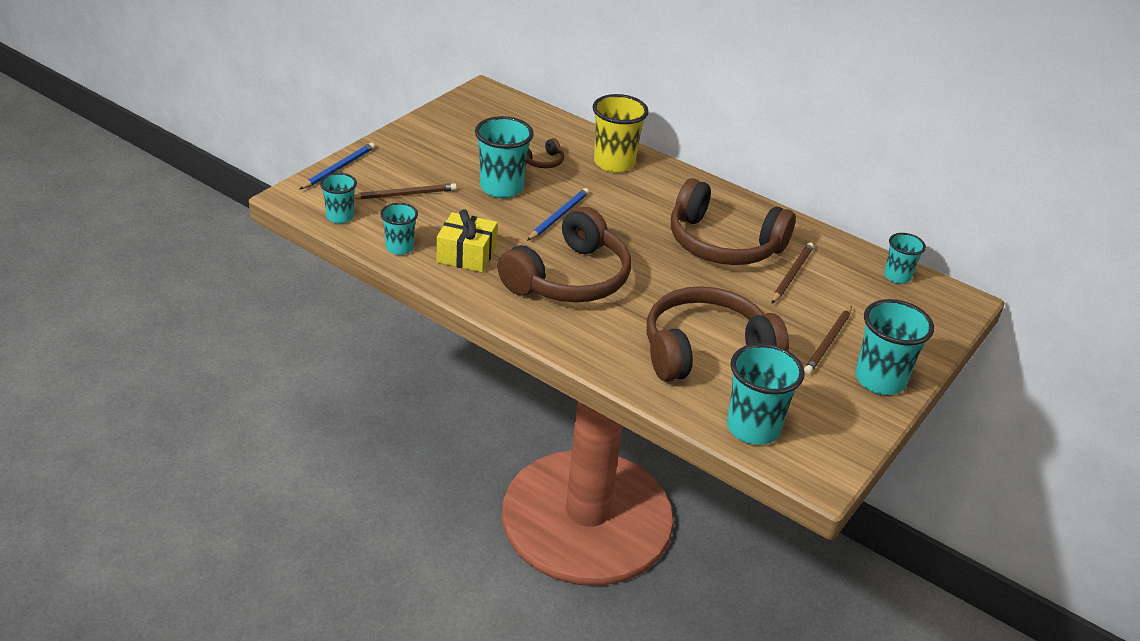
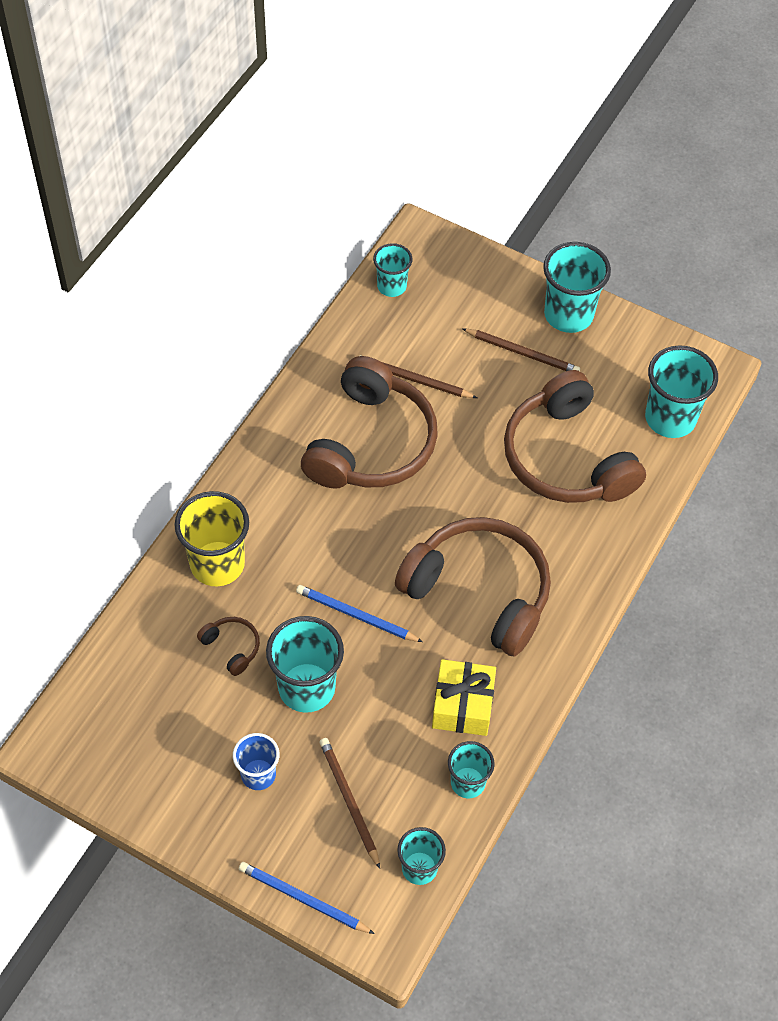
camera: 95 degrees left, 20 degrees up
none -> blue cup [233,733,280,790]

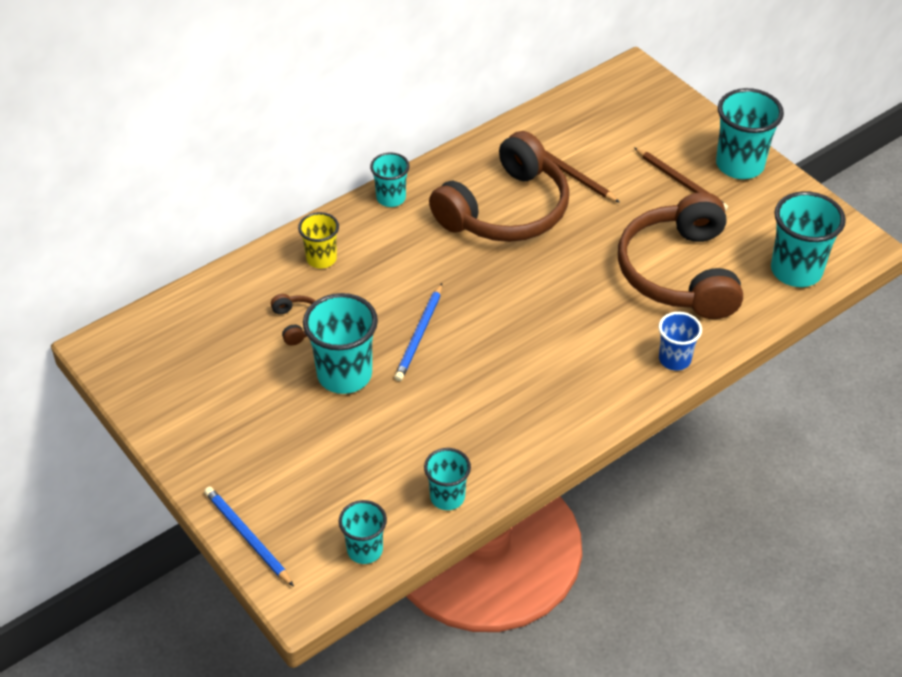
camera: 25 degrees right, 10 degrees down
yellow cup [175,491,249,586] -> yellow cup [298,212,339,268], size x0.60
blue cup [233,733,280,790] -> blue cup moved to [659,312,702,371]
blue pencil [296,585,423,642] -> blue pencil turned 120 degrees counterclockwise [394,283,442,381]
brown pencil [319,738,380,869] -> none
turquoise cup [373,243,413,297] -> turquoise cup moved to [370,153,410,207]
brown headphones [395,517,551,657] -> none
yellow gift [432,659,496,736] -> none

